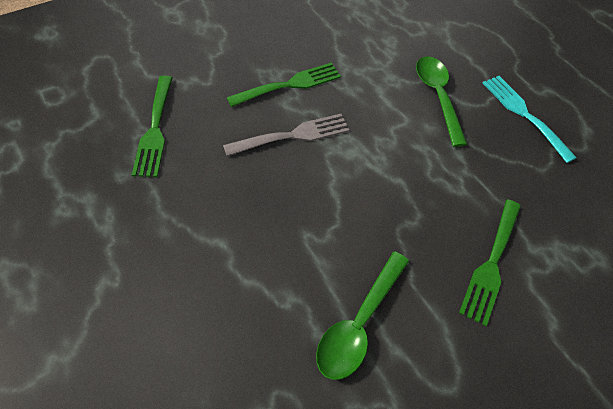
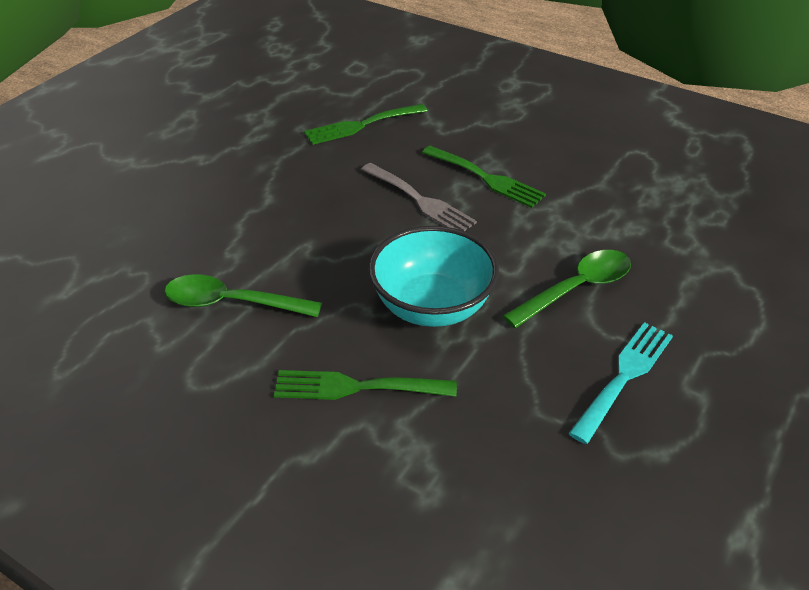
camera: 70 degrees right, 15 degrees down
none -> turquoise bowl [368,226,499,327]

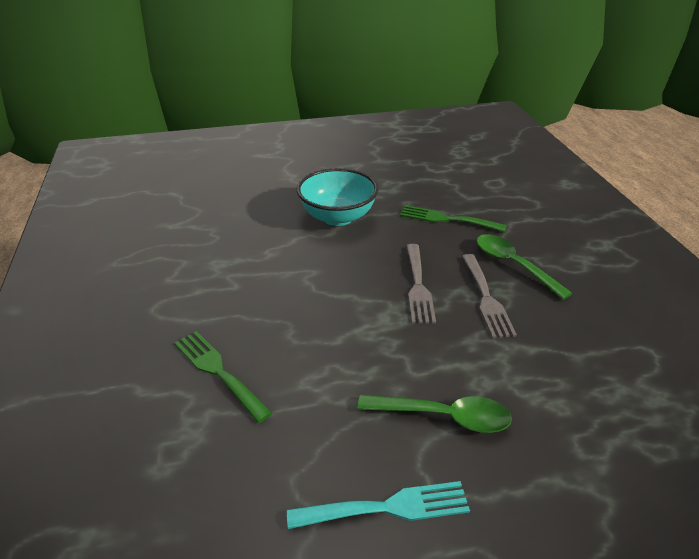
camera: 45 degrees right, 5 degrees down
green spoon [164,274,322,317] -> green spoon moved to [476,234,572,300]
turquoise bowl [368,226,499,327] -> turquoise bowl moved to [297,168,378,226]
green fork [422,146,546,208] -> grey fork [462,254,517,338]

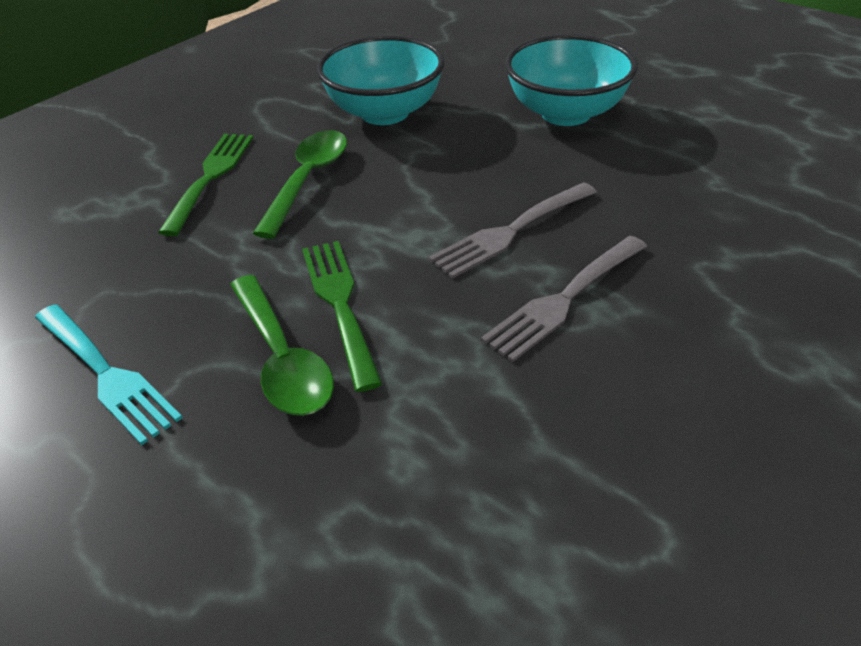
camera: 55 degrees right, 5 degrees up
green fork [400,205,507,232] -> green fork moved to [302,241,382,392]
green spoon [476,234,572,300] -> green spoon moved to [253,130,347,239]
none -> turquoise bowl [317,35,445,125]

